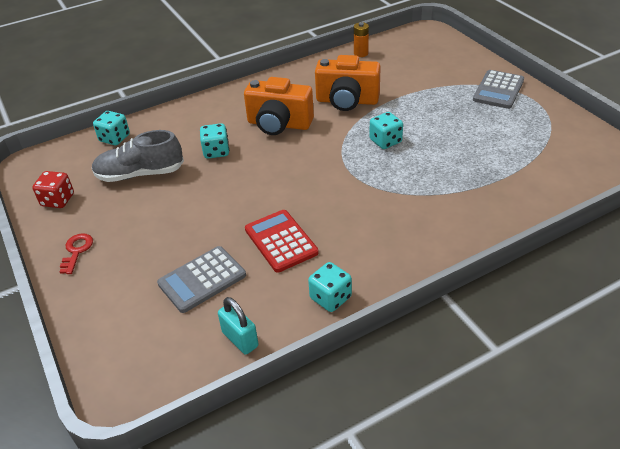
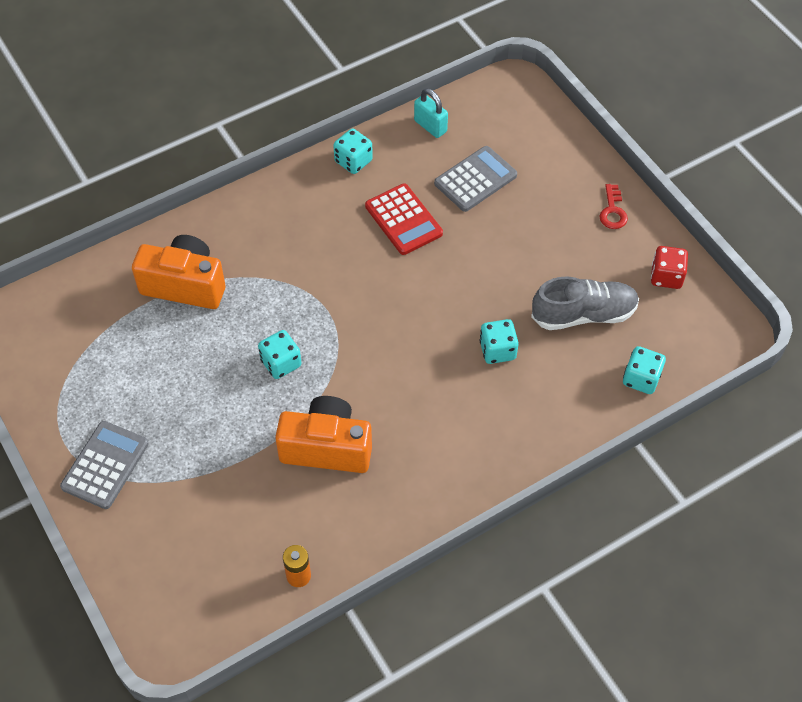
camera: 175 degrees right, 15 degrees up
orange camera [244,77,314,135] -> orange camera moved to [132,235,226,309]

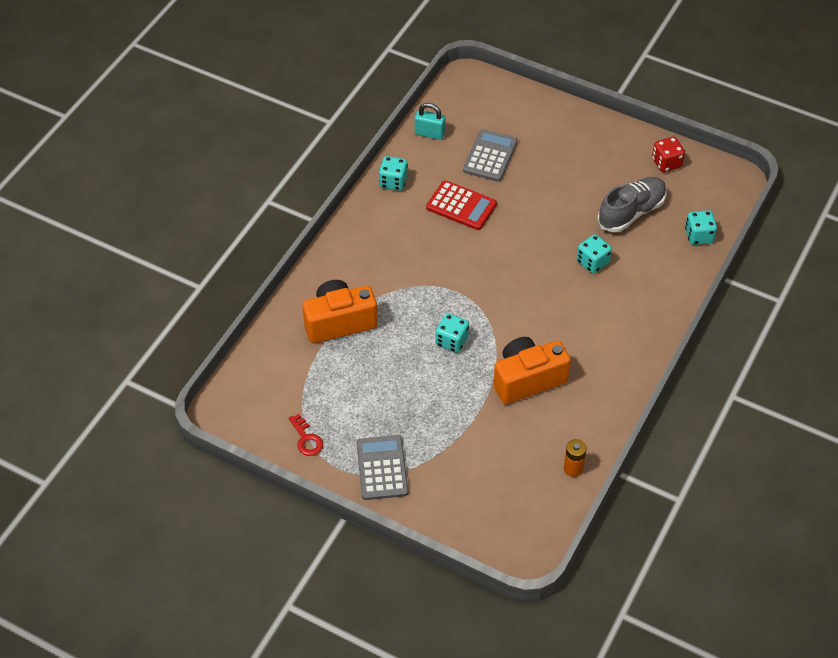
camera: 30 degrees left, 5 degrees down
red key [600,184,628,229] -> red key moved to [289,414,323,456]

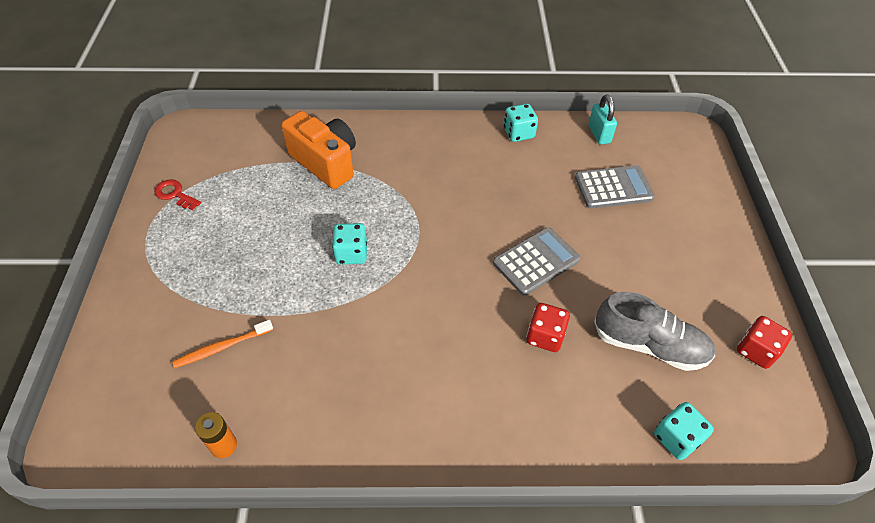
camera: 60 degrees right, 0 degrees up
red key [289,414,323,456] -> red key turned 90 degrees clockwise [154,179,201,210]
grey calculator [356,435,408,500] -> grey calculator moved to [493,227,580,296]
red calculator [426,180,497,230] -> none
orange camera [493,337,571,404] -> none
turquoise dice [577,234,612,274] -> red dice [527,303,570,352]
none -> orange toothbrush [172,320,273,368]

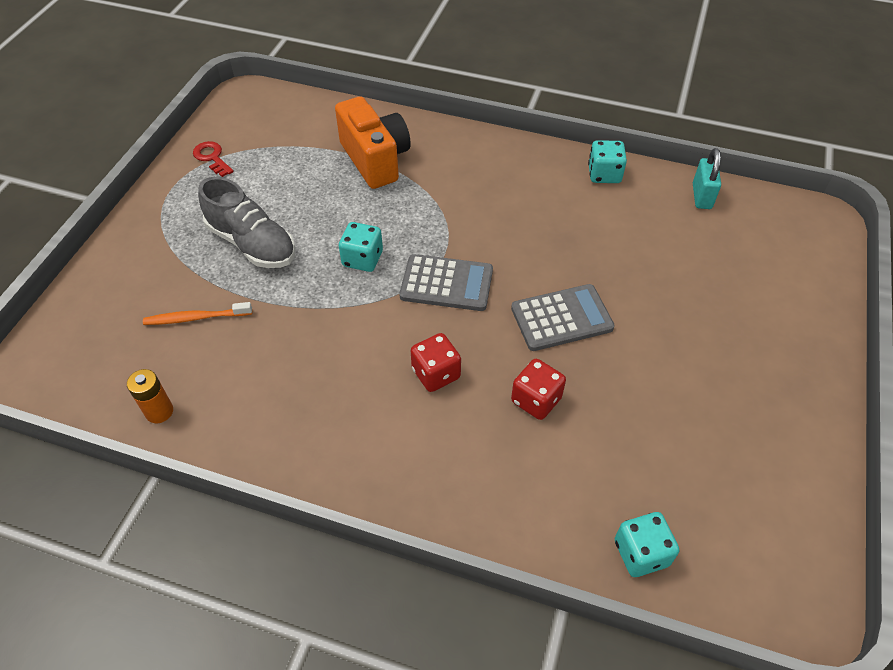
camera: 20 degrees right, 0 degrees up
grey calculator [575,165,655,209] -> grey calculator moved to [399,254,493,311]
grey shoe [594,292,715,371] -> grey shoe moved to [198,177,296,268]
red dice [737,316,792,369] -> red dice moved to [411,333,461,392]

